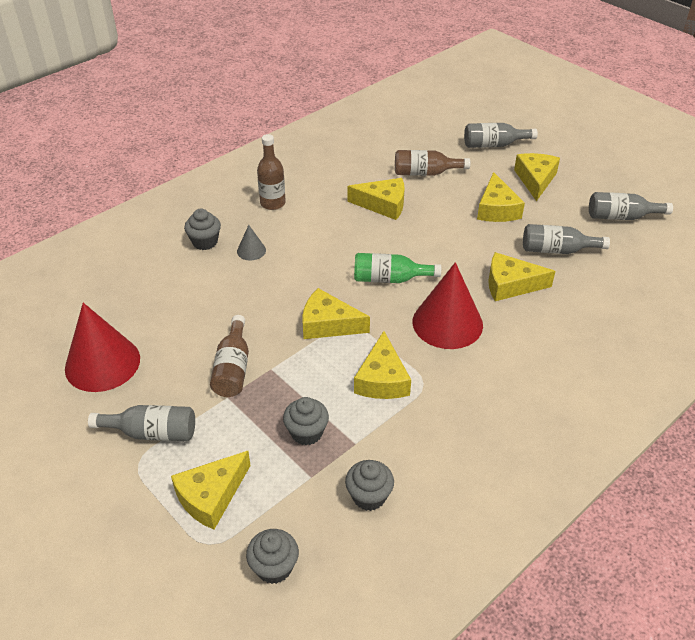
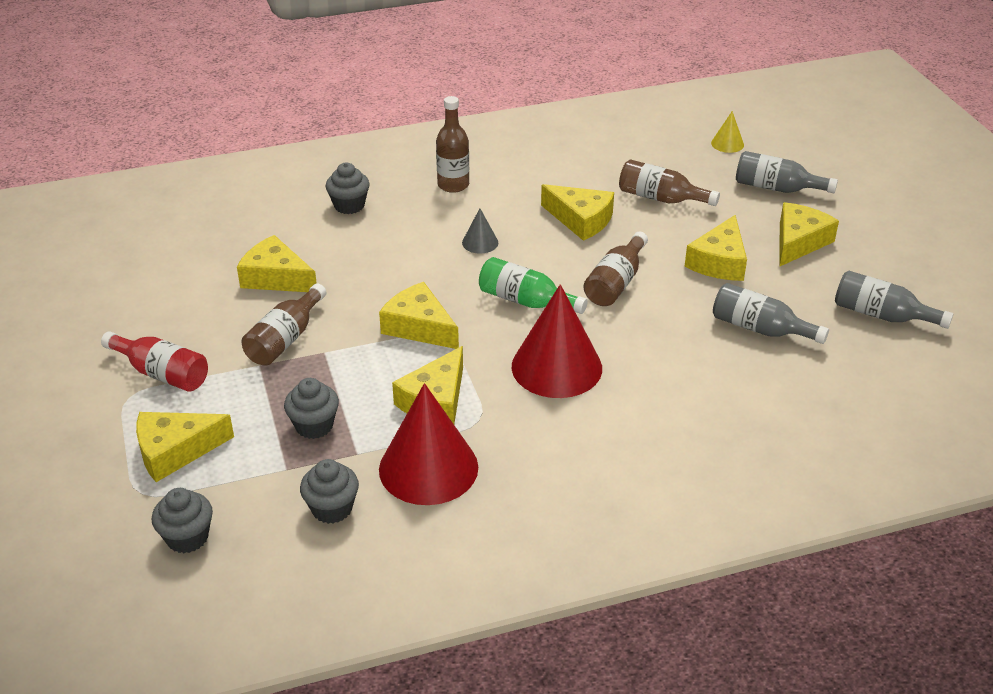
camera: 25 degrees right, 5 degrees down
red cone [65,303,140,392] -> red cone moved to [379,383,478,505]
grey bottle [88,405,195,441] -> red bottle [101,331,208,392]
grey cone [237,225,266,261] -> grey cone moved to [462,208,498,254]
yellow cheese [488,252,555,301] -> yellow cheese moved to [237,235,316,292]
none -> brown bottle [584,232,648,306]
none -> yellow cone [711,111,744,153]

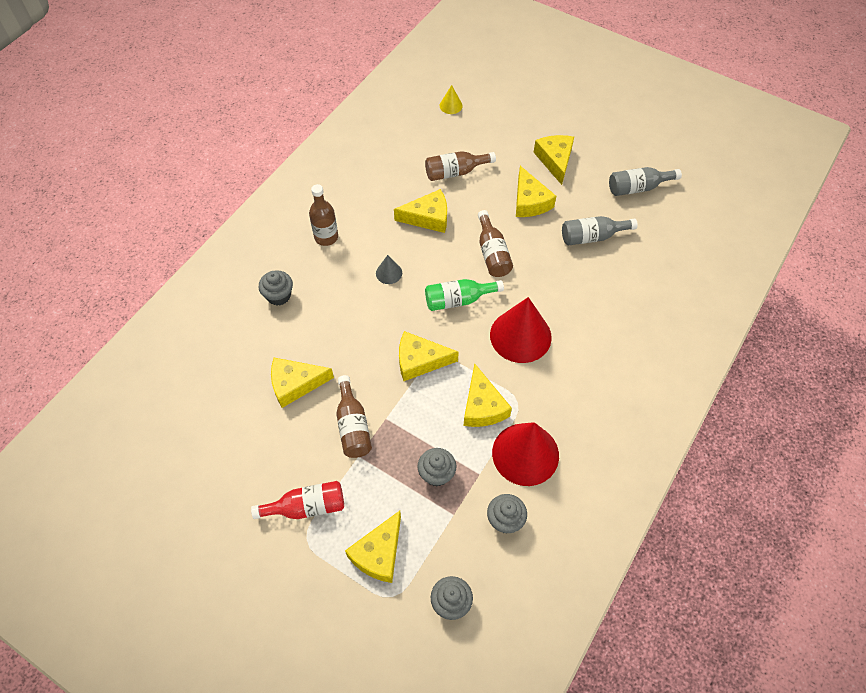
camera: 40 degrees left, 20 degrees up
grey bottle [736,151,838,193] -> none

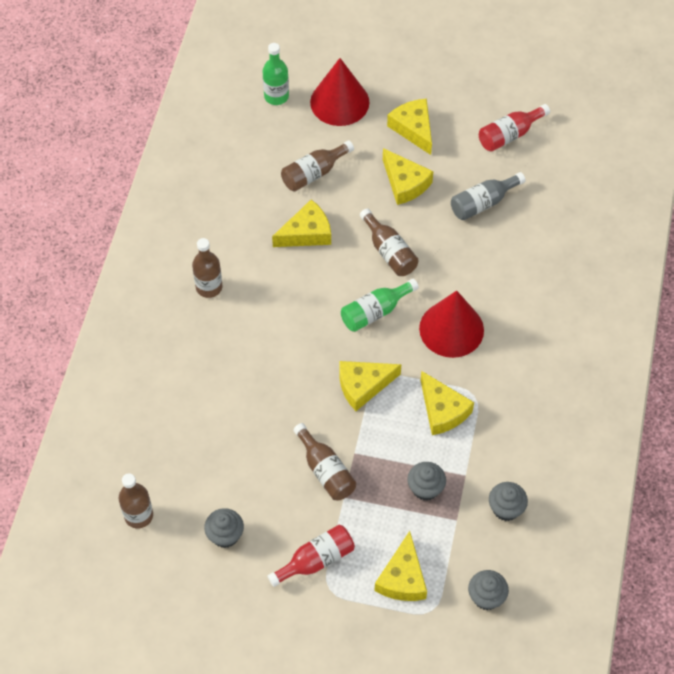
camera: 20 degrees left, 0 degrees up
grey cupcake [259,270,293,305] -> grey cupcake moved to [204,508,244,548]
yellow cheese [271,358,334,408] -> none
grey cone [376,255,402,284] -> none
yellow cone [440,85,463,114] -> green bottle [262,43,289,105]
red cone [492,422,559,486] -> red cone moved to [310,58,369,126]
grey bottle [609,167,682,196] -> red bottle [479,104,550,152]
none -> brown bottle [119,473,153,529]

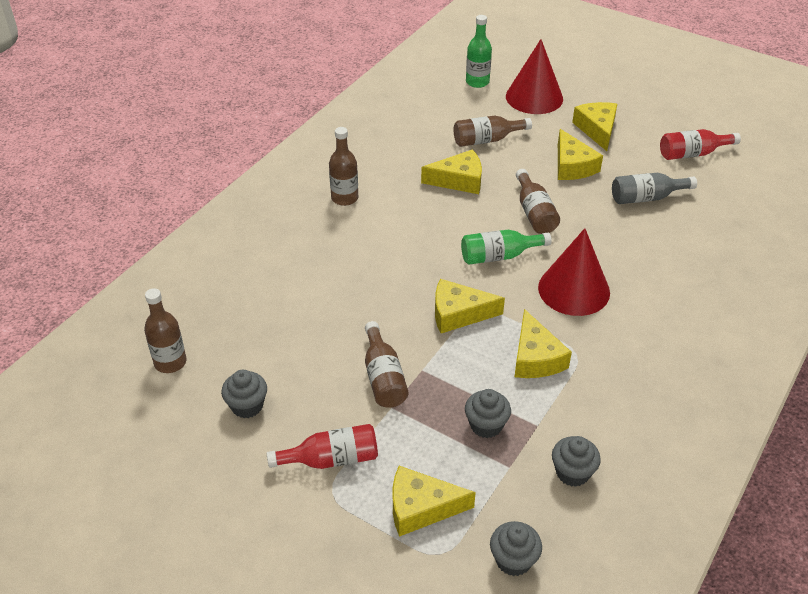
camera: 20 degrees right, 15 degrees down
yellow cheese [375,531,427,601] -> yellow cheese turned 60 degrees clockwise [393,466,476,537]

